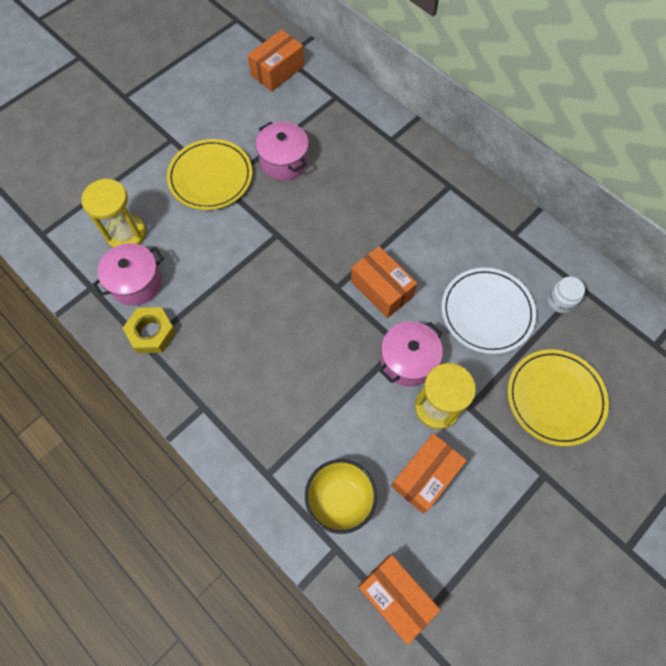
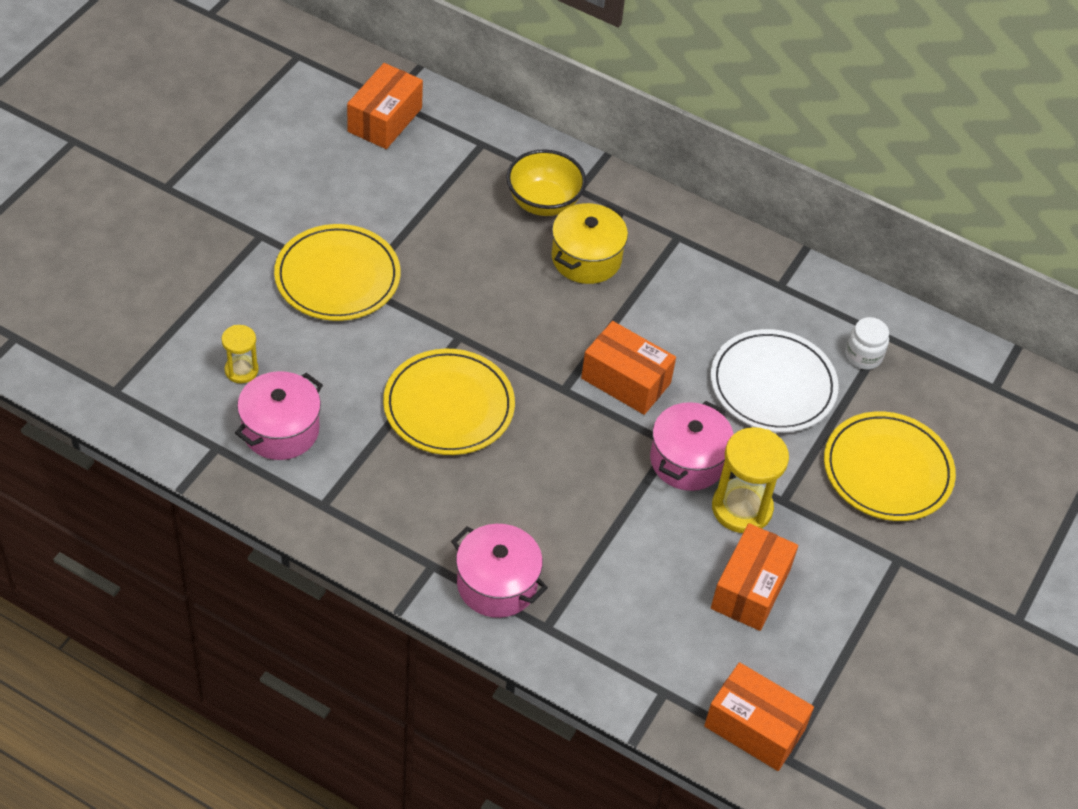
camera: 20 degrees left, 15 degrees down
yellow hourglass [81,178,146,248] -> yellow hourglass [221,325,259,383], size x0.56
yellow nut [123,307,176,353] -> none
pink pot [256,122,309,180] -> pink pot moved to [451,524,548,618]
yellow bowl [305,459,377,534] -> yellow bowl moved to [506,149,586,216]
none -> yellow plate [383,349,515,455]
none -> yellow pot [551,203,628,284]

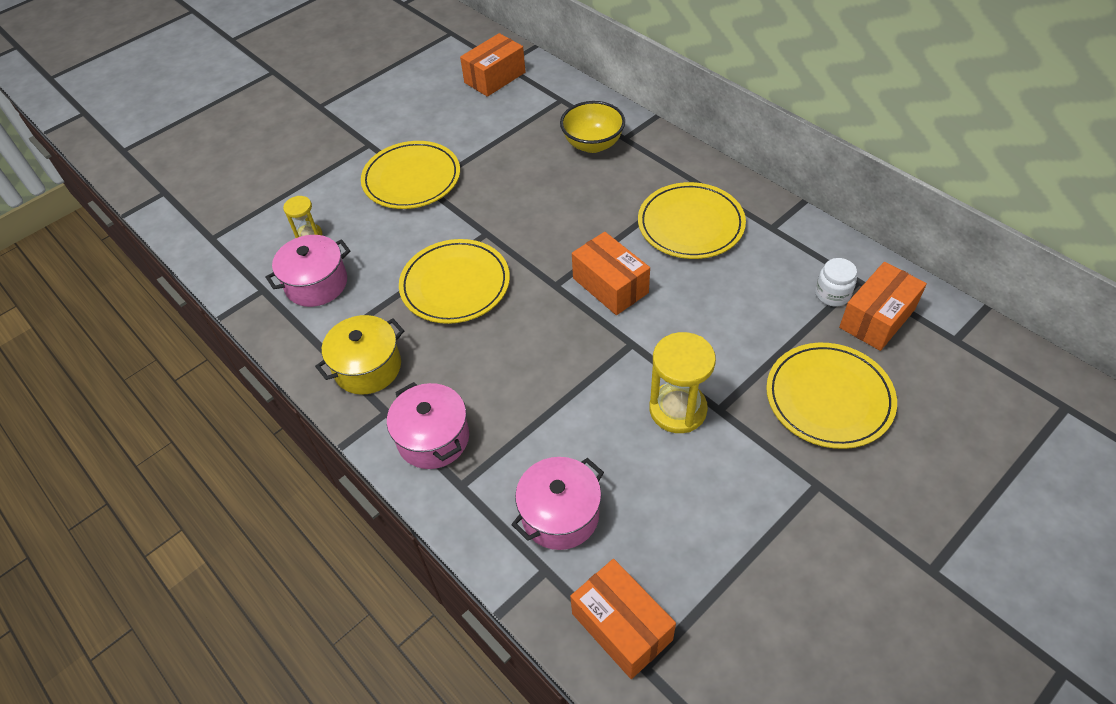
camera: 25 degrees right, 0 degrees up
yellow pot [551,203,628,284] -> yellow pot moved to [315,315,404,394]
pink pot [650,401,734,491] -> pink pot moved to [511,457,604,550]
white plate [710,329,839,432] -> none
orange box [711,523,798,631] -> orange box moved to [839,262,927,351]
none -> yellow plate [638,182,746,259]

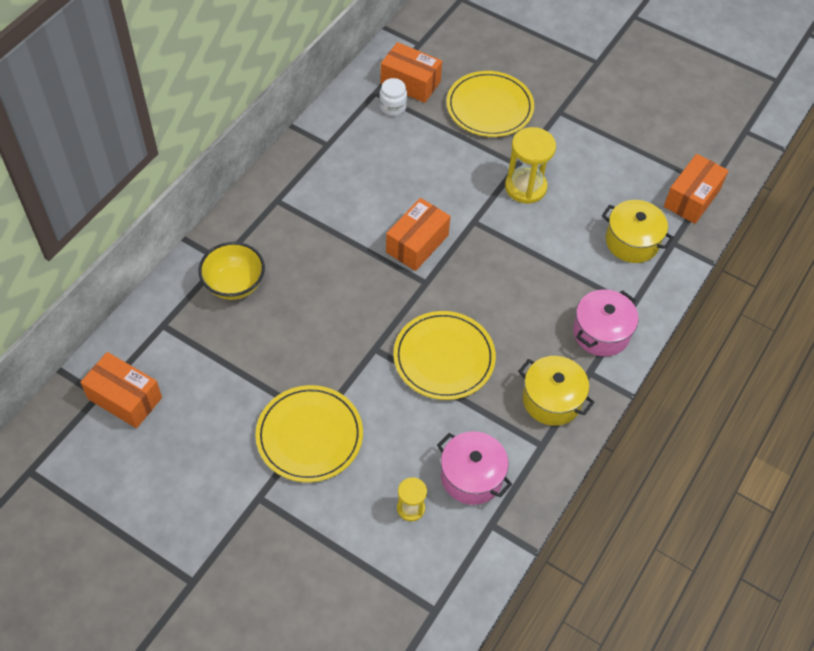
camera: 110 degrees left, 5 degrees up
pink pot [511,457,604,550] -> yellow pot [602,200,674,263]
yellow plate [638,182,746,259] -> none

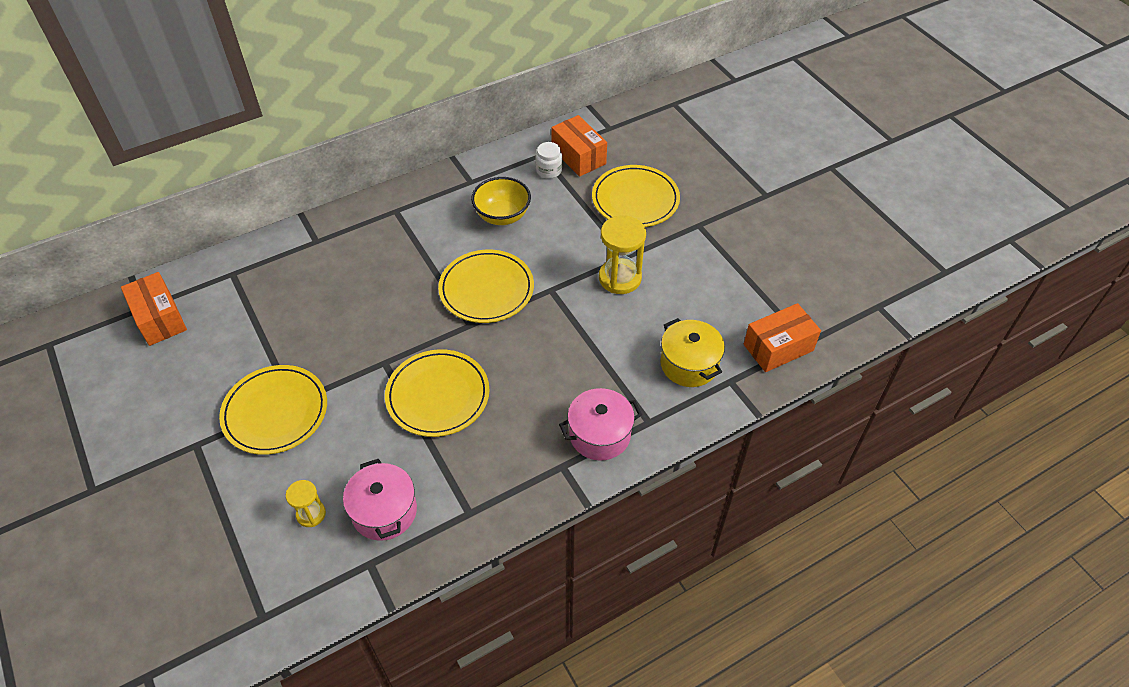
camera: 30 degrees right, 5 degrees down
yellow bowl [199,242,265,300] -> yellow bowl moved to [471,177,531,225]
orange box [386,198,451,271] -> yellow plate [438,250,534,323]
yellow pot [518,356,595,426] -> none

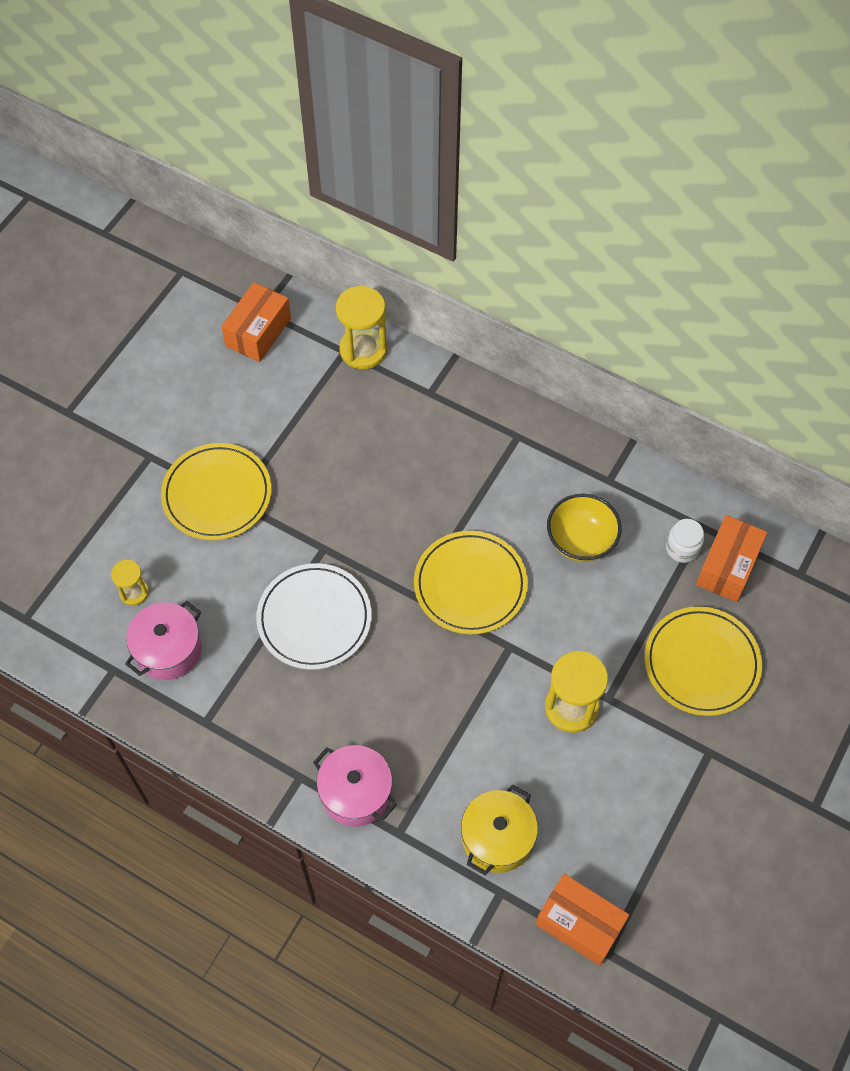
camera: 60 degrees right, 10 degrees up
yellow plate [385,349,489,437] -> white plate [256,563,372,670]
none -> yellow hourglass [336,286,387,369]

